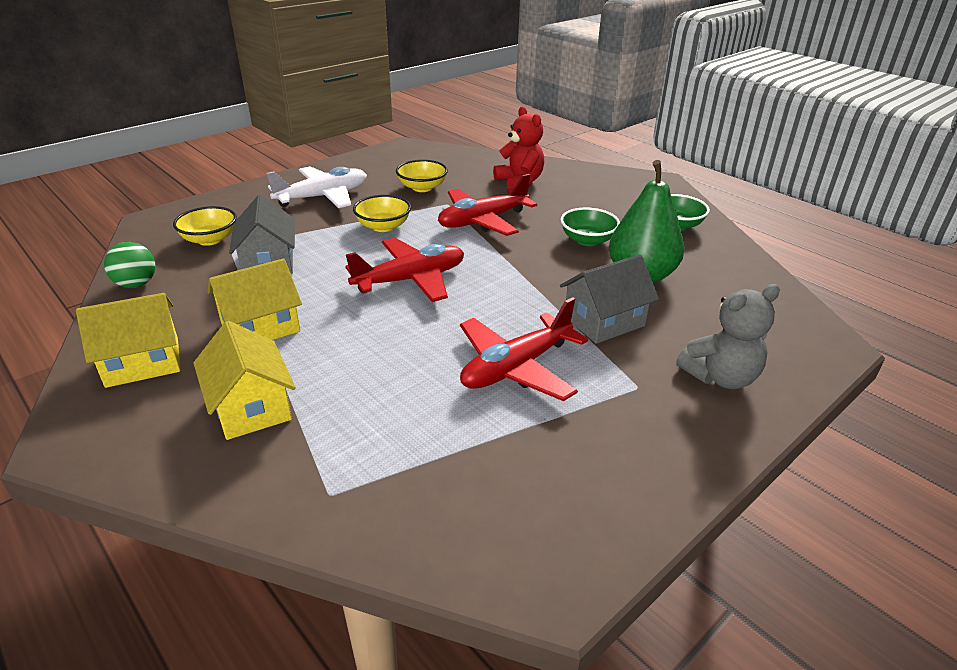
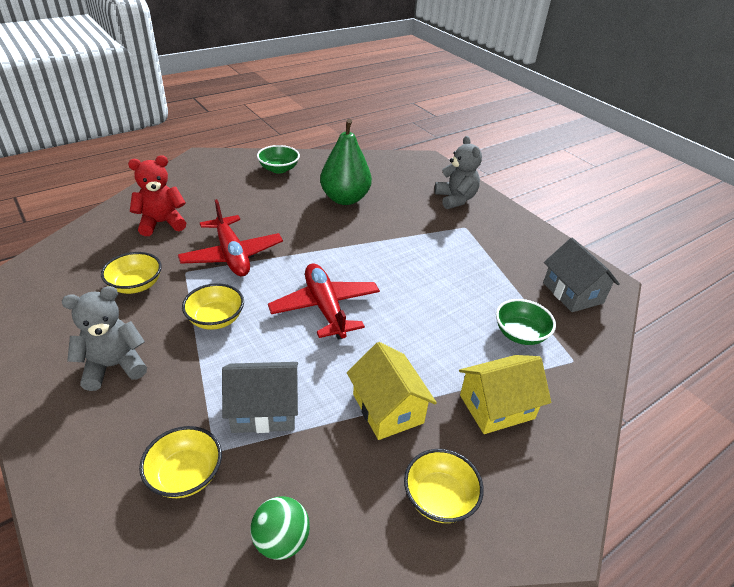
camera: 85 degrees left, 5 degrees up
yellow house [76,293,181,388] -> yellow bowl [404,449,484,523]
white plane [266,167,367,208] -> grey teddy bear [62,286,147,391]
red plane [460,297,588,401] -> none
green bowl [560,208,620,246] -> green bowl moved to [496,299,556,345]
grey house [560,255,659,344] -> grey house moved to [543,238,620,312]

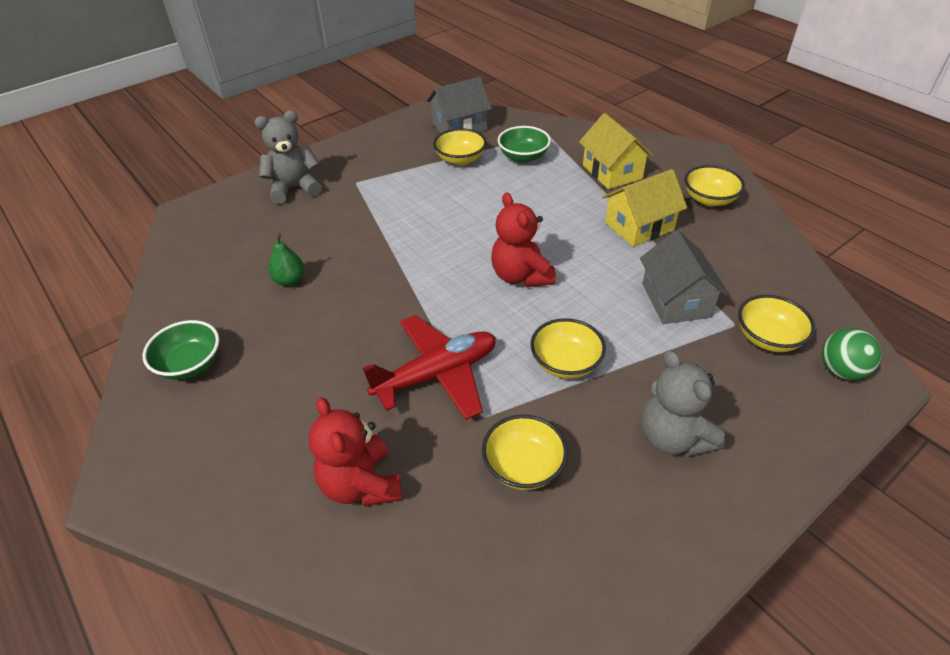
camera: 90 degrees left, 5 degrees up
green ball [250,496,310,560] -> green ball moved to [822,328,882,380]
red plane [268,263,380,340] -> red teddy bear [491,192,556,287]
green pear [320,119,372,205] -> green pear [268,233,305,286], size x0.48
none -> yellow bowl [433,128,486,165]

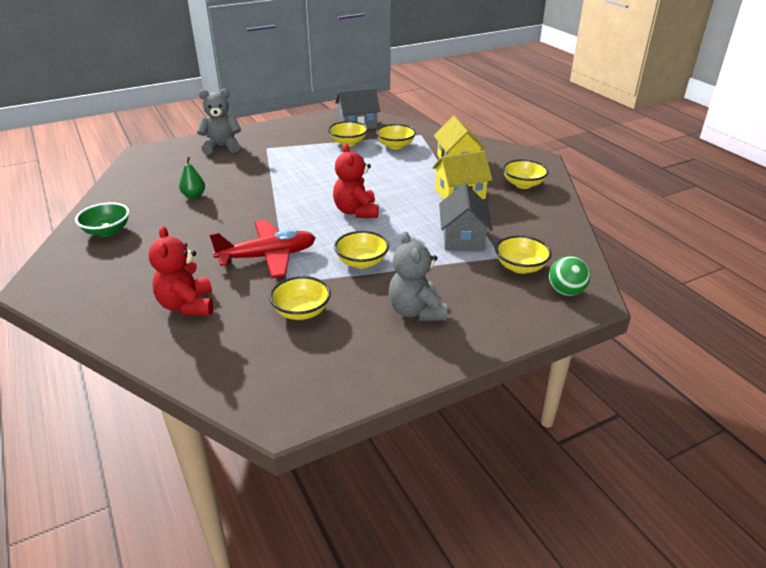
camera: 10 degrees right, 10 degrees down
green bowl [498,126,551,163] -> yellow bowl [376,124,416,149]

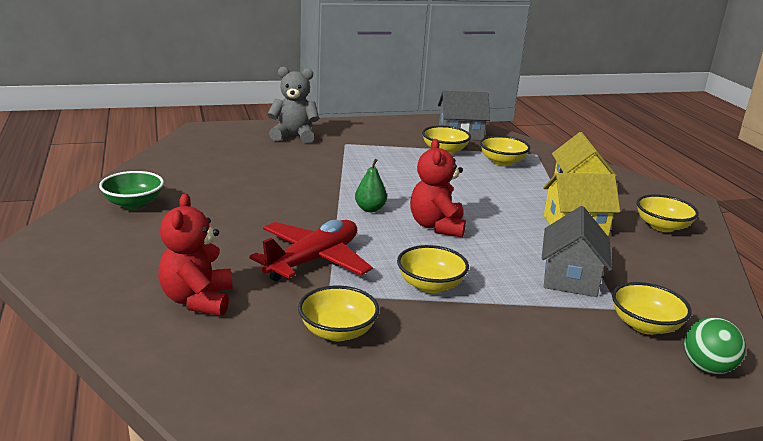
camera: 10 degrees right, 10 degrees down
green pear [179,157,205,199] -> green pear moved to [355,159,387,212]
red plane [209,220,316,278] -> red plane turned 45 degrees counterclockwise [249,220,373,281]
grey teddy bear [388,232,447,321] -> none

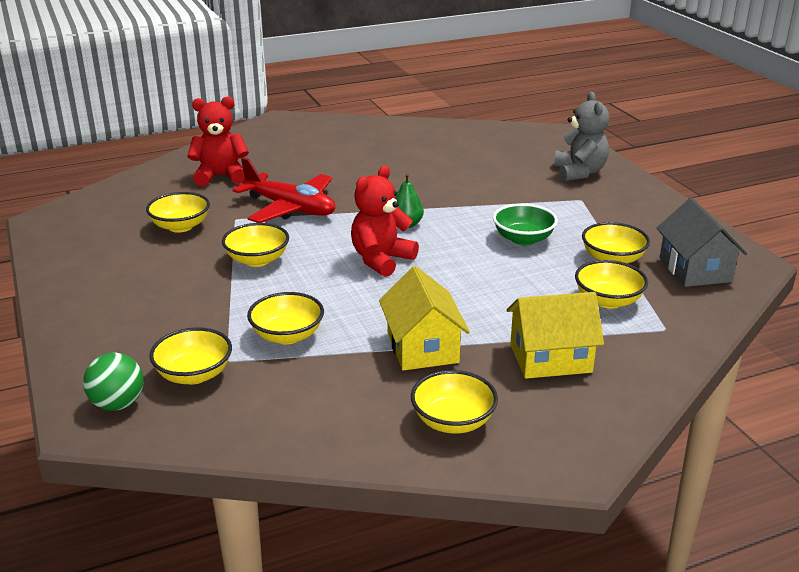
camera: 85 degrees right, 5 degrees up
green bowl [99,171,164,209] -> green bowl moved to [493,204,558,245]
red teddy bear [410,139,466,238] -> red teddy bear turned 45 degrees counterclockwise [351,166,419,277]
grey house [542,206,612,297] -> yellow bowl [247,292,324,344]

